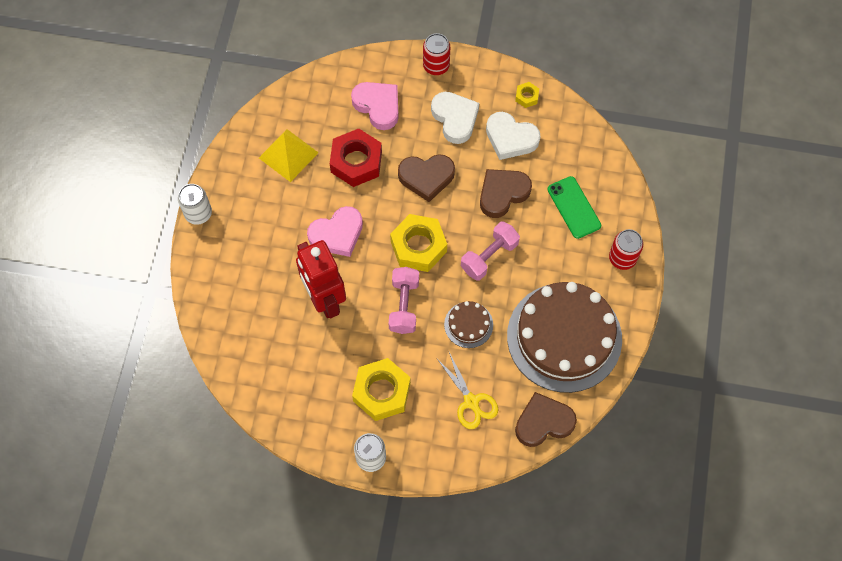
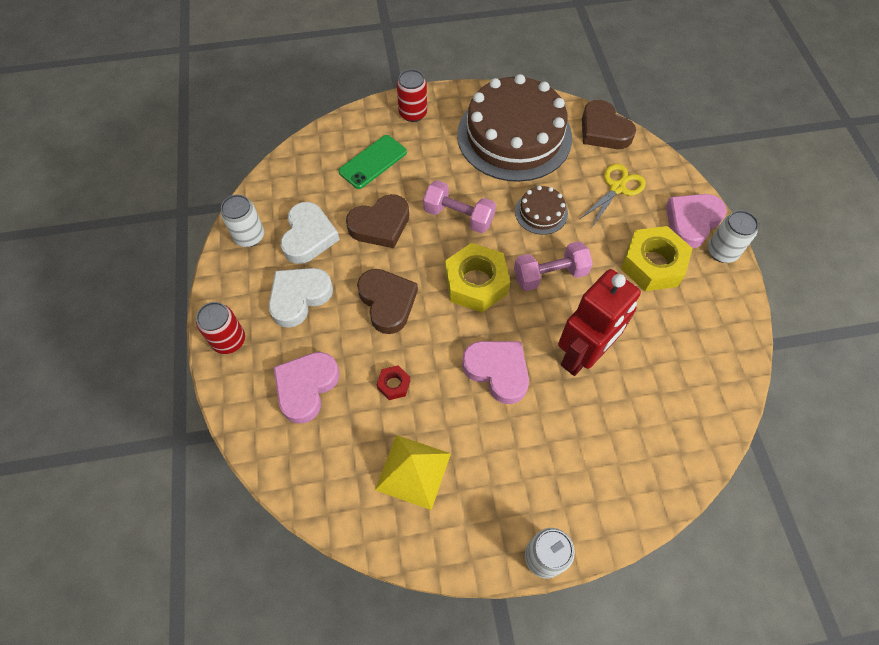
camera: 110 degrees left, 5 degrees down
red nut [330,128,382,187] -> red nut [377,365,410,400], size x0.47
brown heart [480,169,532,218] -> brown heart turned 60 degrees counterclockwise [346,194,409,248]
yellow nut [515,82,539,108] -> white can [221,194,264,247]
none -> pink heart [666,194,727,248]

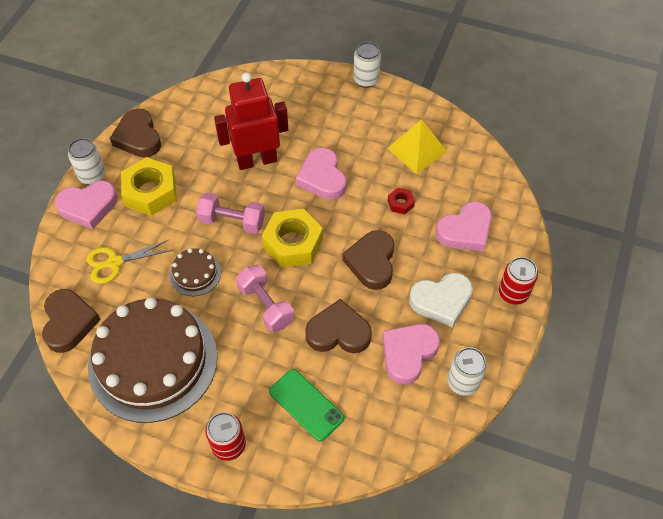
camera: 150 degrees left, 5 degrees down
white heart [281,202,340,264] -> pink heart [382,324,440,385]
green phone [338,135,407,189] -> green phone turned 60 degrees clockwise [269,369,344,441]
none -> brown heart [110,108,161,158]

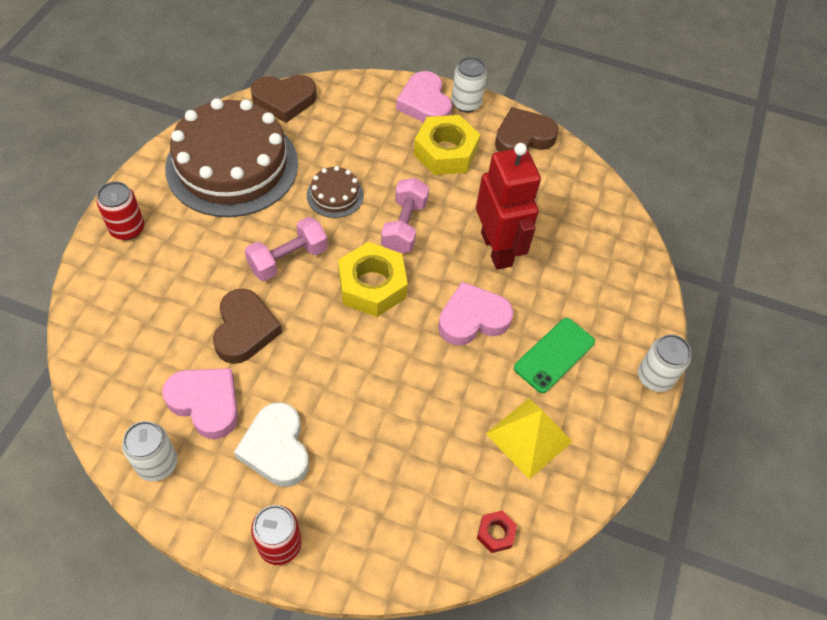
camera: 85 degrees right, 0 degrees up
yellow scissors [86,240,172,284] -> none
green phone [269,369,344,441] -> green phone moved to [514,318,595,393]
brown heart [342,230,394,290] -> none
red nut [388,188,415,214] -> red nut moved to [477,511,517,553]
pink heart [436,202,492,252] -> none

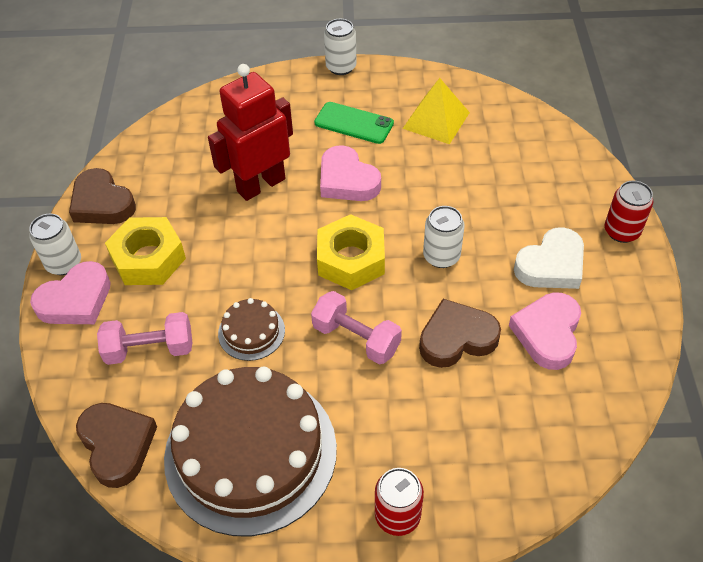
camera: 105 degrees left, 5 degrees down
white can [122,421,177,481] -> white can moved to [423,206,465,268]
pink dumbbell [381,178,429,253] -> pink dumbbell moved to [97,312,192,365]
red nut [477,511,517,553] -> none

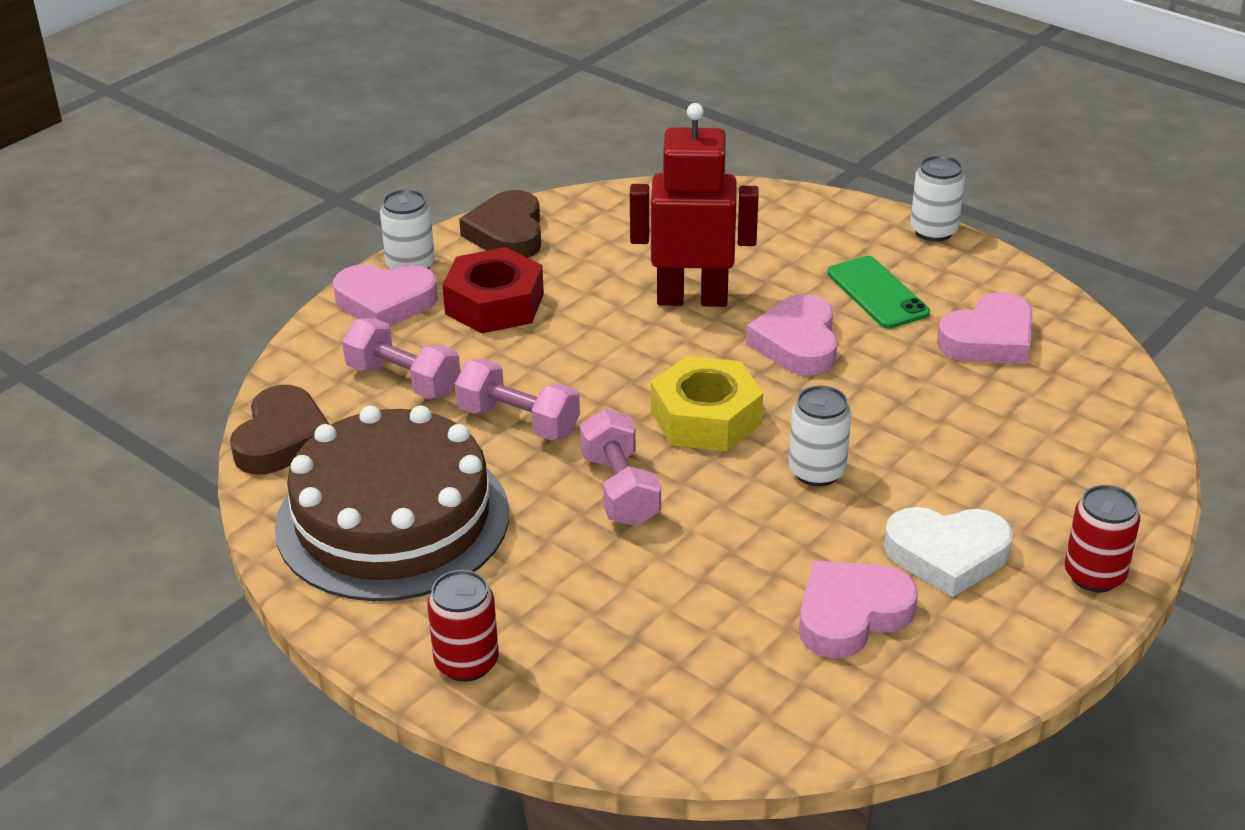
camera: 40 degrees right, 15 degrees down
yellow nut [105,217,186,285] -> red nut [442,247,544,333]
brown cake [218,298,285,361] -> pink dumbbell [455,359,580,440]
yellow pyramid [402,78,470,144] -> pink heart [937,292,1033,364]
brown heart [419,299,501,368] -> none

